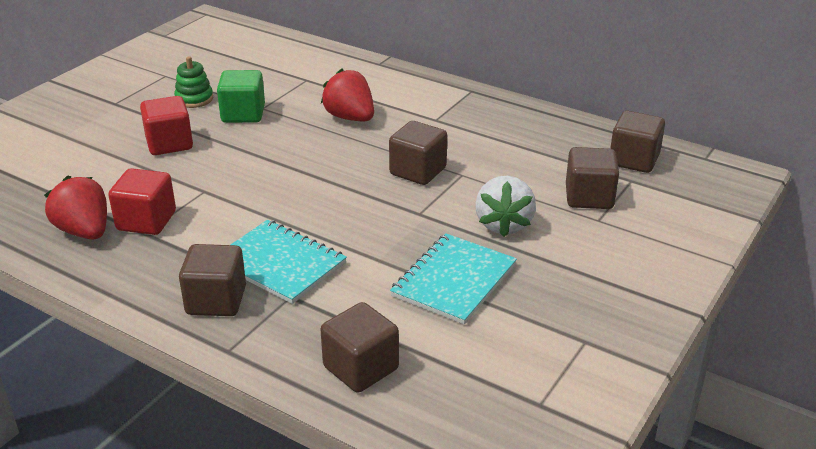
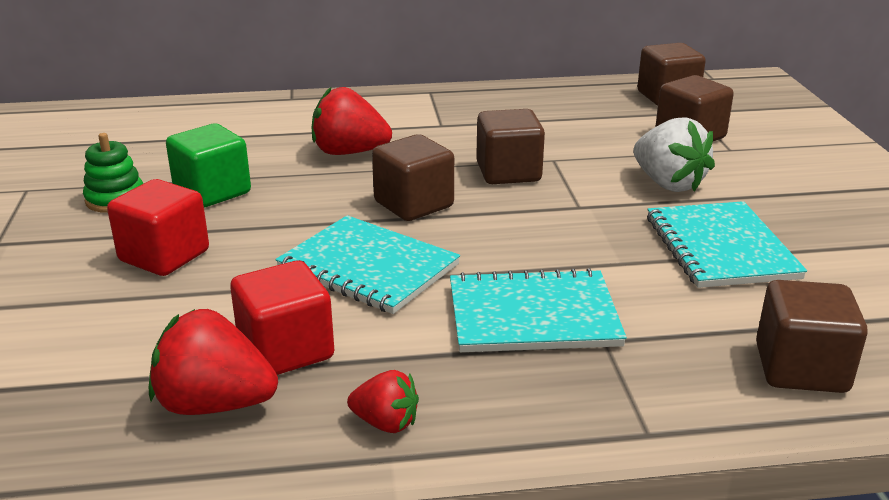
camera: 40 degrees left, 5 degrees down
brown cube [179,244,246,316] -> brown cube moved to [372,134,454,221]
none -> turquoise notebook [275,215,460,314]
none -> red strawberry [347,370,419,433]

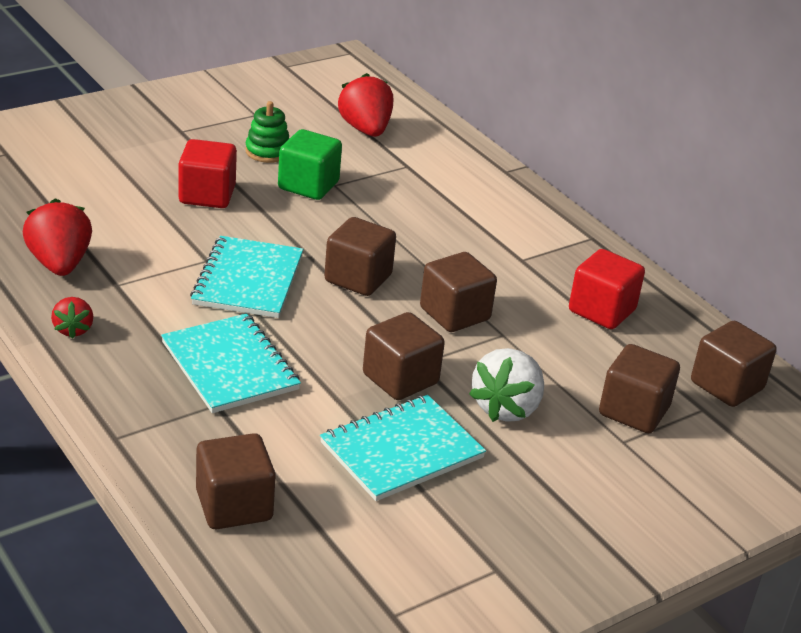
camera: 60 degrees right, 5 degrees up
red cube [230,261,334,375] -> red cube moved to [569,249,645,329]
red strawberry [312,87,392,155] -> red strawberry moved to [338,73,393,137]
none -> brown cube [363,312,445,400]

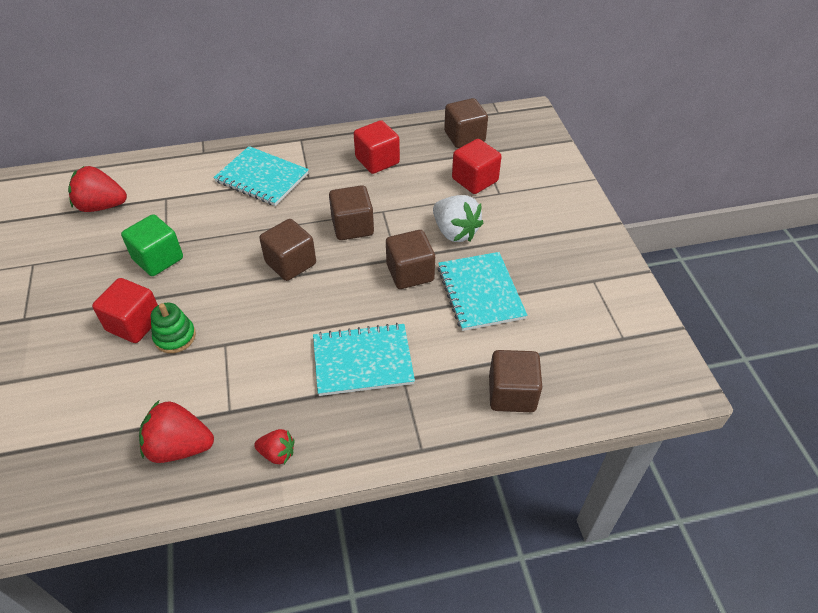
camera: 65 degrees left, 15 degrees up
turquoise notebook [190,236,303,318] -> turquoise notebook moved to [213,146,309,206]
green stacking toy [245,101,289,163] -> green stacking toy moved to [151,303,196,353]
brown cube [599,344,680,433] -> red cube [452,139,502,194]

